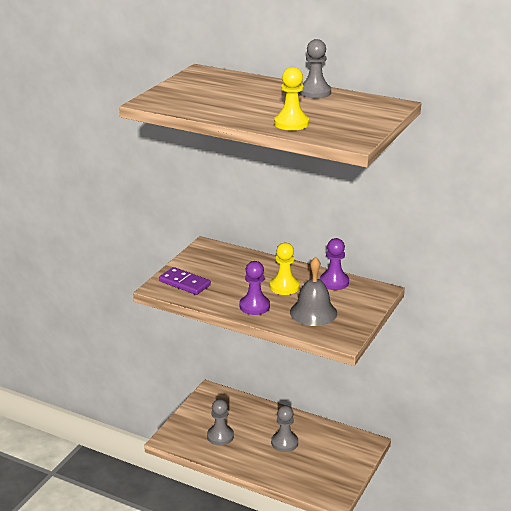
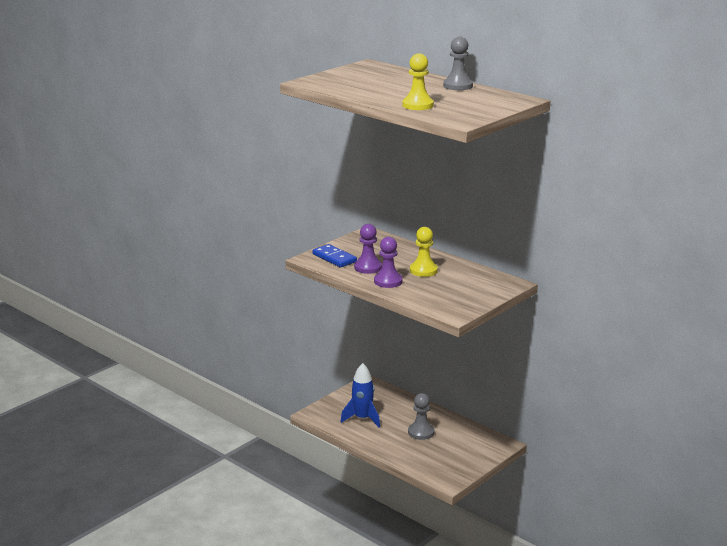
camera: 15 degrees right, 5 degrees down
purple domino [159,267,211,295] -> blue domino [313,244,357,267]
grey pawn [207,399,234,446] -> blue rocket [340,363,380,428]
grey bell [290,257,337,326] -> none
purple pawn [320,238,349,290] -> purple pawn moved to [354,224,382,274]

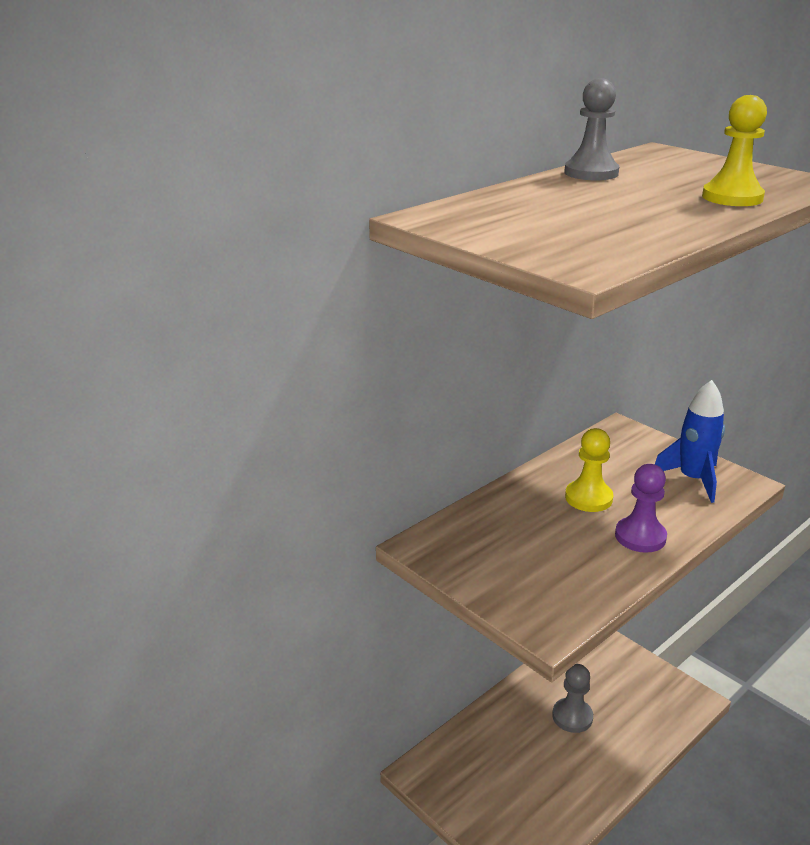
camera: 85 degrees left, 5 degrees up
blue domino [313,244,357,267] -> none
blue rocket [340,363,380,428] -> blue rocket moved to [655,380,725,503]
purple pawn [354,224,382,274] -> none

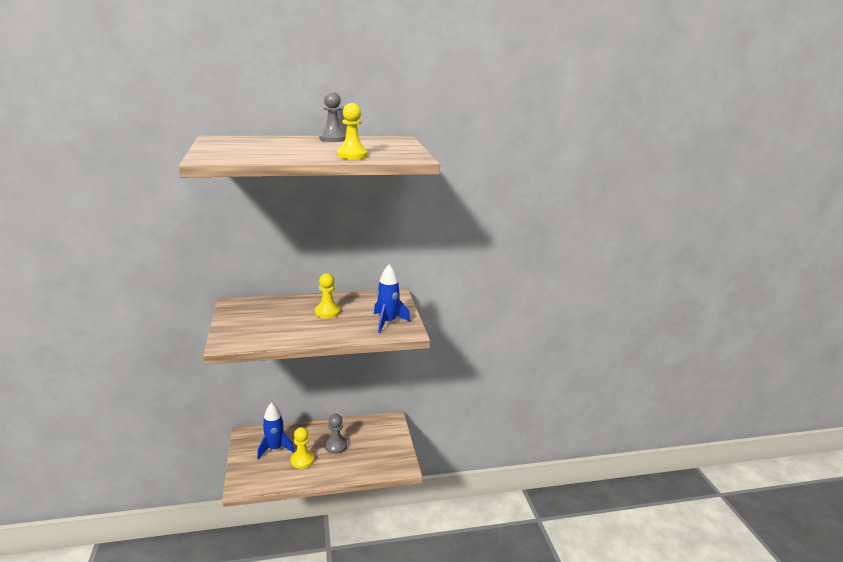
camera: 30 degrees right, 5 degrees down
purple pawn [615,464,667,553] -> none
none -> blue rocket [257,403,294,459]
none -> yellow pawn [290,427,314,469]

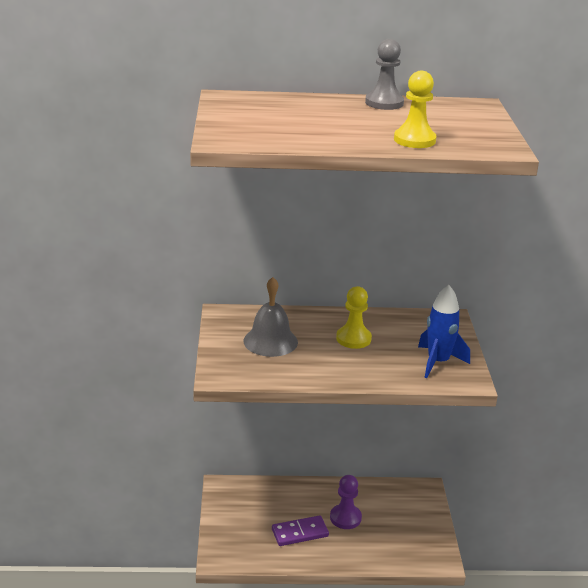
camera: 10 degrees right, 5 degrees up
blue rocket [257,403,294,459] -> none
yellow pawn [290,427,314,469] -> purple domino [272,515,329,546]
grey pawn [325,414,347,454] -> purple pawn [330,475,362,529]
none -> grey bell [244,277,298,357]

